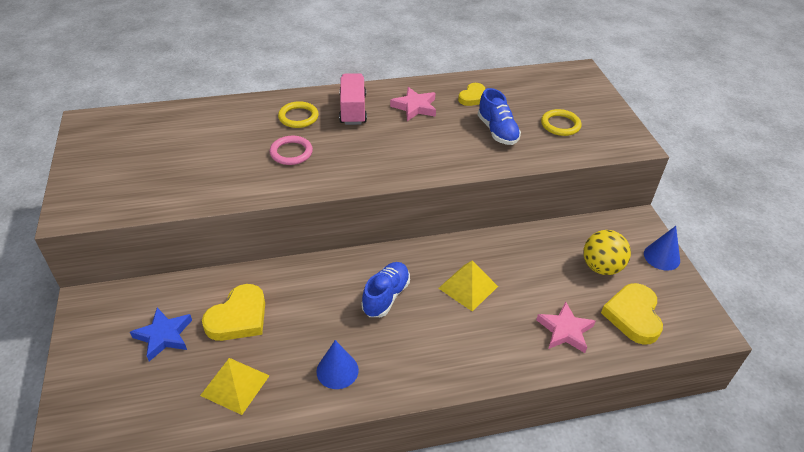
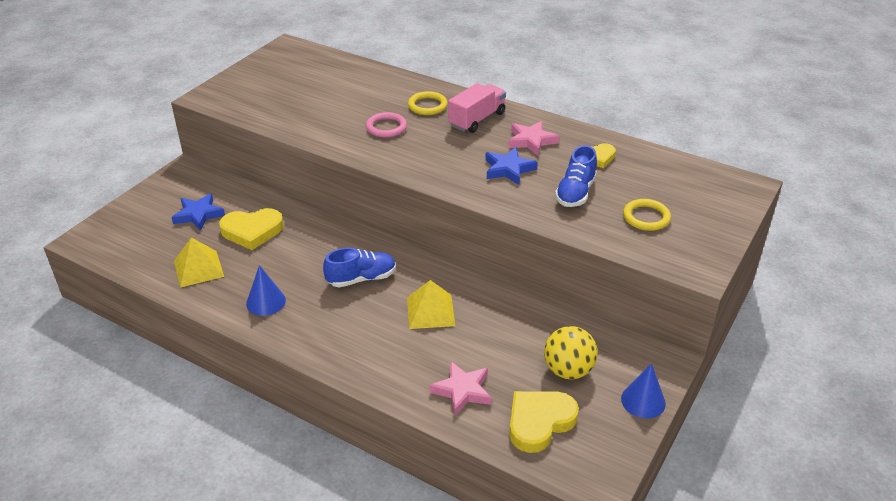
camera: 45 degrees right, 5 degrees down
none -> blue star [485,147,538,185]

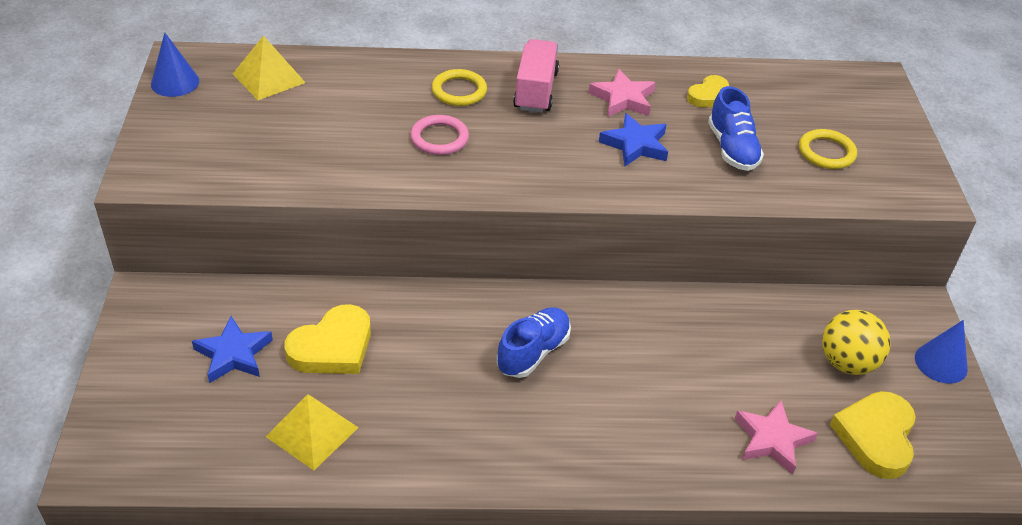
camera: 35 degrees left, 5 degrees up
blue cone [246,265,286,316] -> blue cone moved to [151,33,199,97]
yellow pyramid [407,280,455,329] -> yellow pyramid moved to [233,36,306,100]

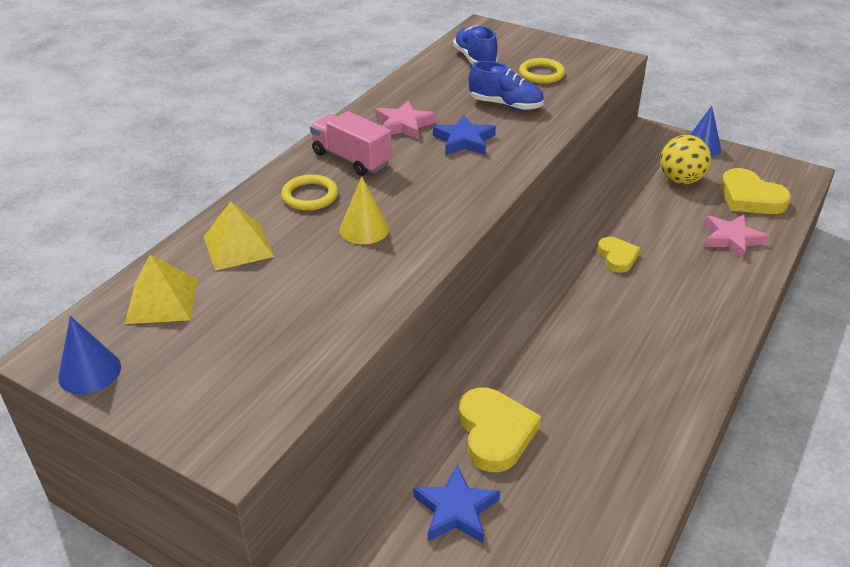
camera: 55 degrees left, 5 degrees down
yellow pyramid [266,394,359,470] -> yellow pyramid moved to [204,201,274,271]
pink ring [410,115,469,155] -> yellow cone [340,177,390,244]
blue shoe [497,307,571,378] -> blue shoe moved to [453,25,498,65]
yellow heart [687,75,729,107] -> yellow heart moved to [598,237,640,273]

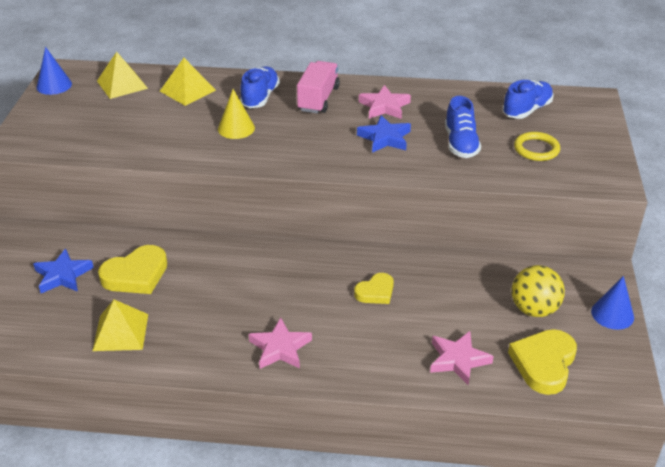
camera: 65 degrees right, 0 degrees up
yellow ring [281,174,338,211] -> blue shoe [240,66,280,108]
none -> yellow pyramid [92,299,148,351]
none -> pink star [249,317,312,369]

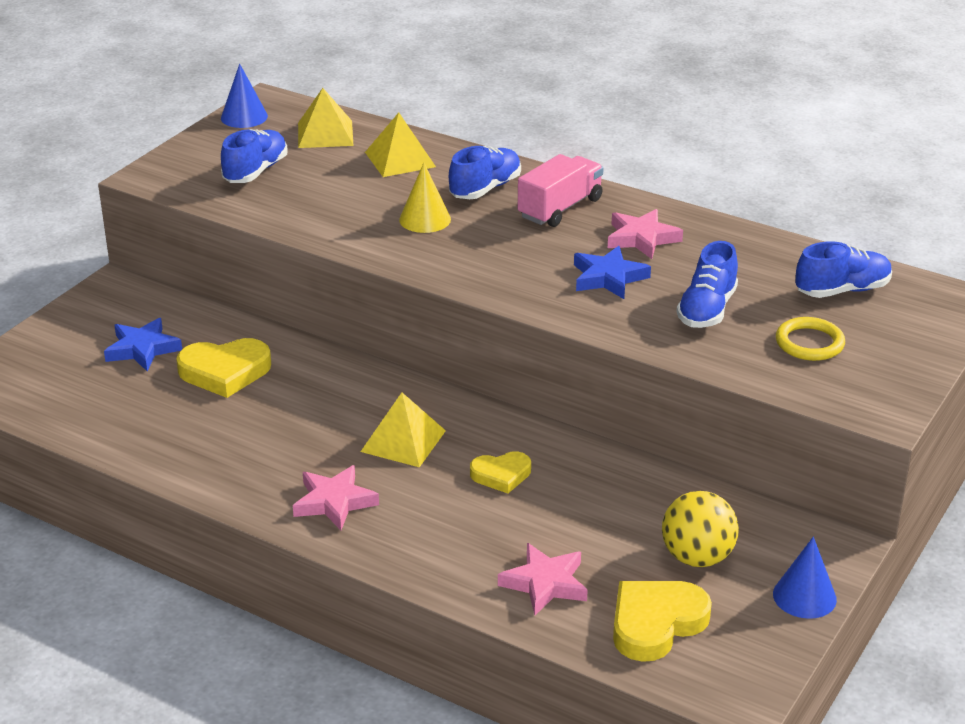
camera: 25 degrees right, 5 degrees down
yellow pyramid [92,299,148,351] -> yellow pyramid moved to [361,393,446,467]
none -> blue shoe [221,129,288,183]

